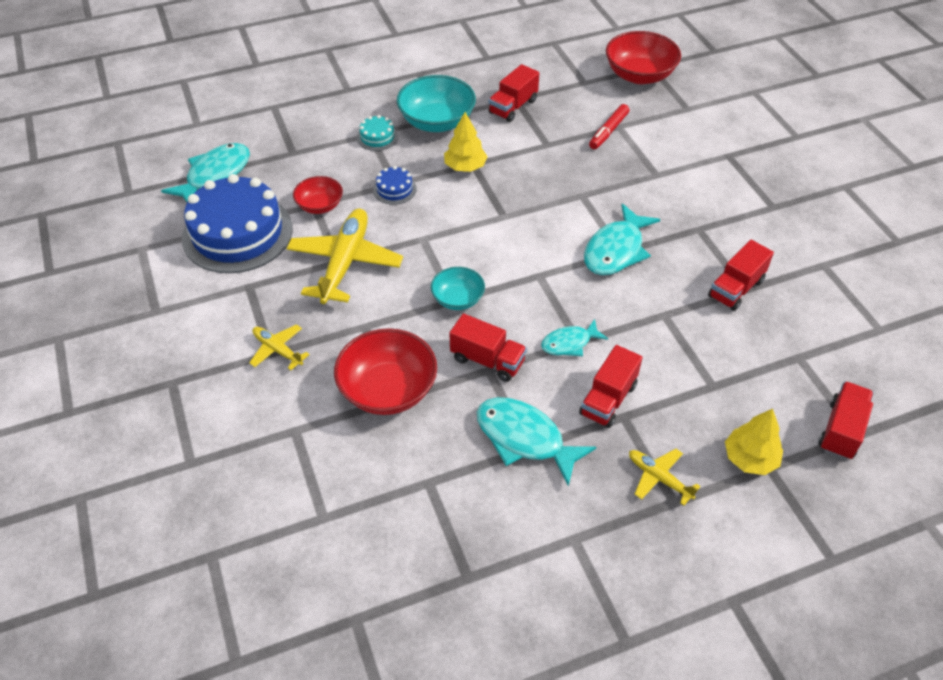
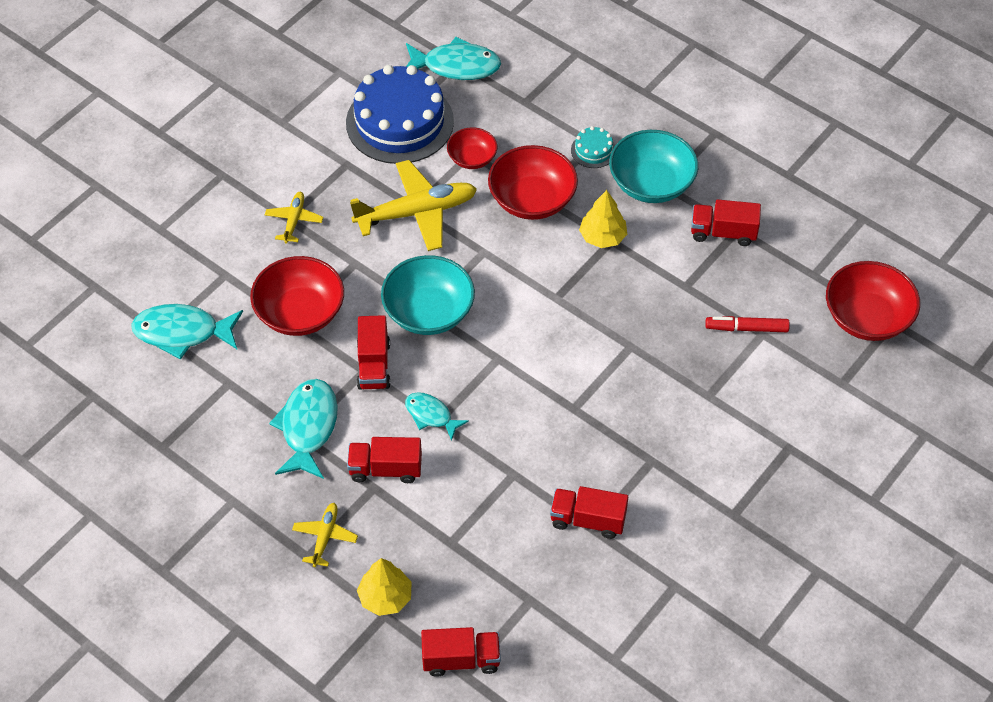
camera: 60 degrees right, 5 degrees up
blue cake [373,166,417,205] -> red bowl [488,145,578,220]
turquoise bowl [431,267,485,310] -> turquoise bowl [381,255,475,335], size x1.73
turquoise fish [584,204,660,275] -> turquoise fish moved to [131,304,243,360]

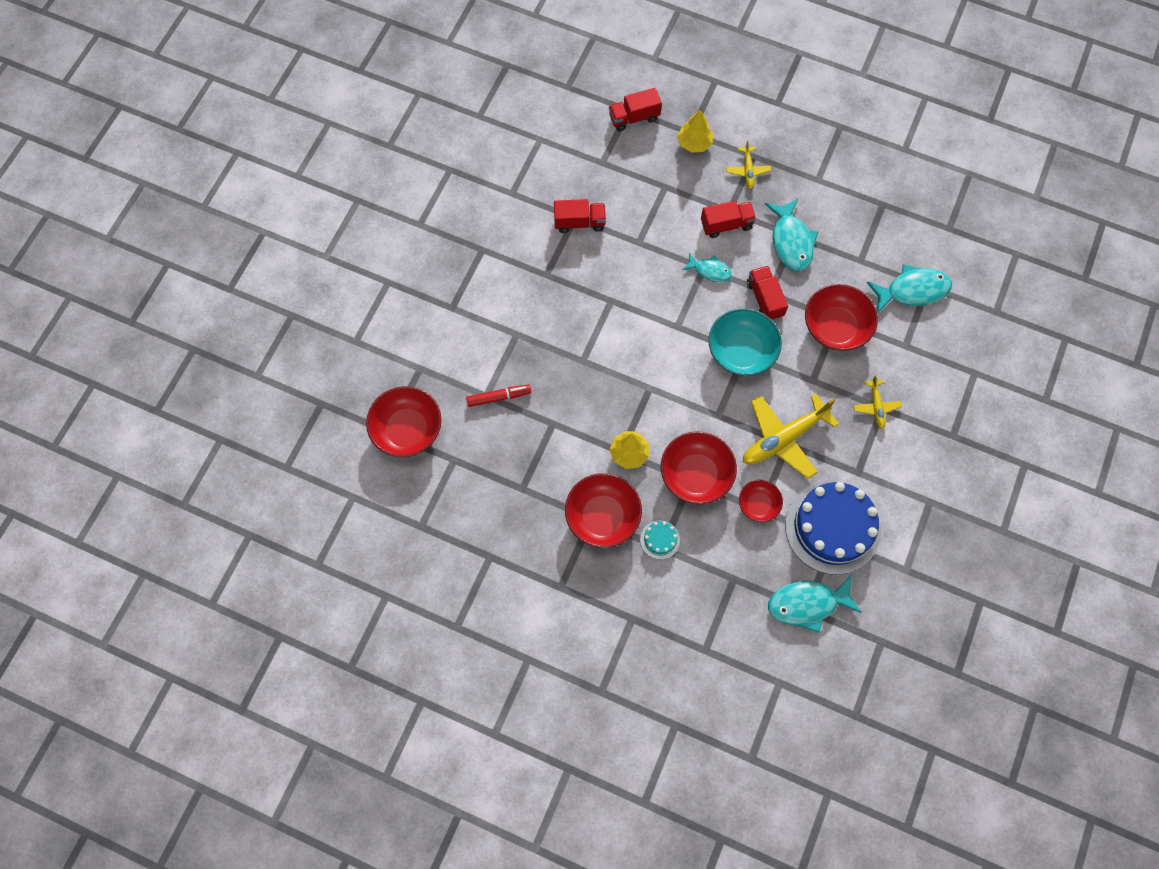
camera: 165 degrees right, 15 degrees up
turquoise bowl [609,130,698,203] -> red bowl [565,473,642,548]
red truck [691,199,761,246] -> none

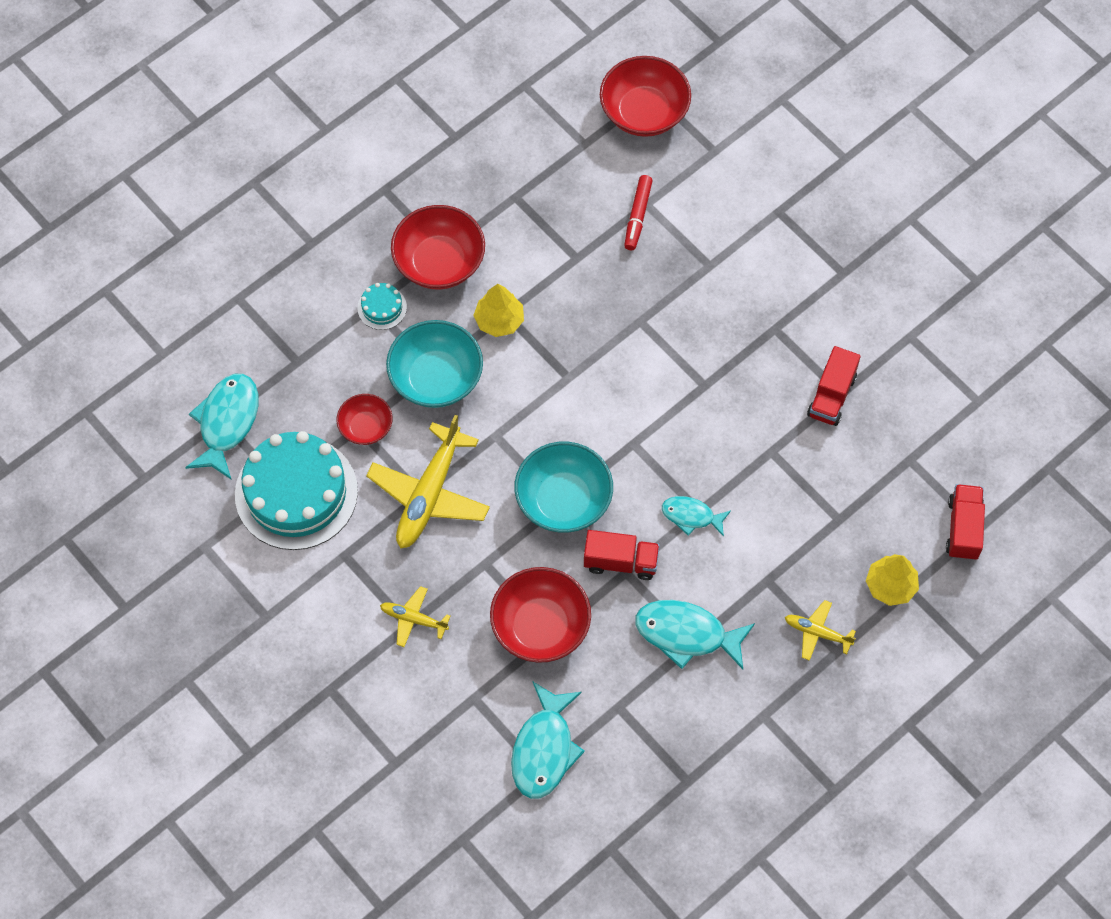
camera: 115 degrees right, 5 degrees down
red bowl [661,431,737,504] -> turquoise bowl [386,320,483,408]
turquoise fish [682,253,732,282] -> turquoise fish turned 60 degrees clockwise [662,496,731,537]
red truck [701,201,756,238] -> none
yellow plane [743,394,839,479] -> yellow plane turned 150 degrees counterclockwise [366,415,490,549]
blue cake [785,482,881,575] -> turquoise cake [235,431,358,550]

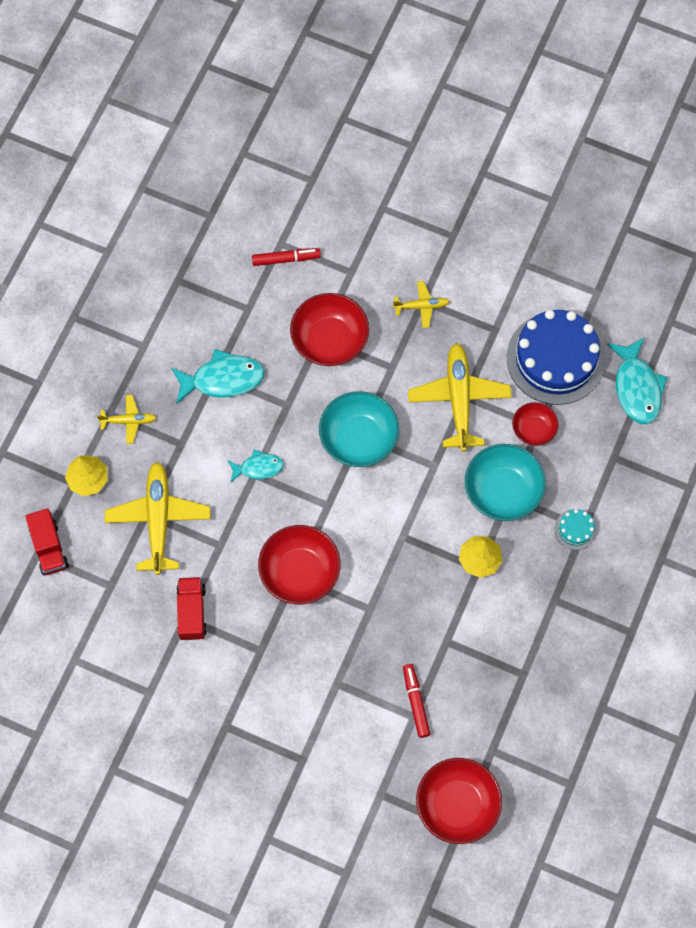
camera: 155 degrees right, 5 degrees up
turquoise cake [235,431,358,550] -> blue cake [507,310,605,405]
red bowl [391,205,485,290] -> red bowl moved to [258,525,341,604]
turquoise fish [511,682,585,799] -> red marker [252,248,321,266]
red truck [584,530,660,580] -> none
none -> yellow plane [105,462,210,575]

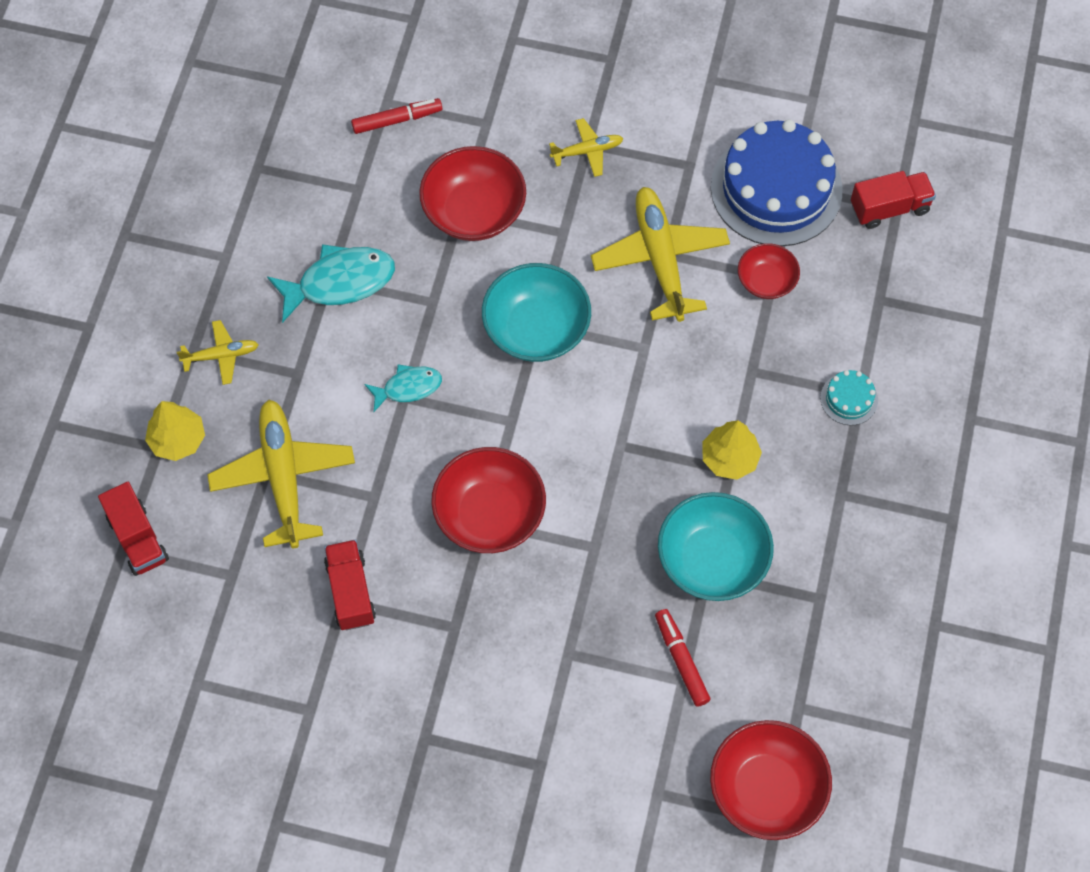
camera: 10 degrees left, 5 degrees down
turquoise bowl [465,444,546,521] -> turquoise bowl moved to [658,492,774,601]
turquoise fish [607,337,667,424] -> red truck [851,171,936,229]

